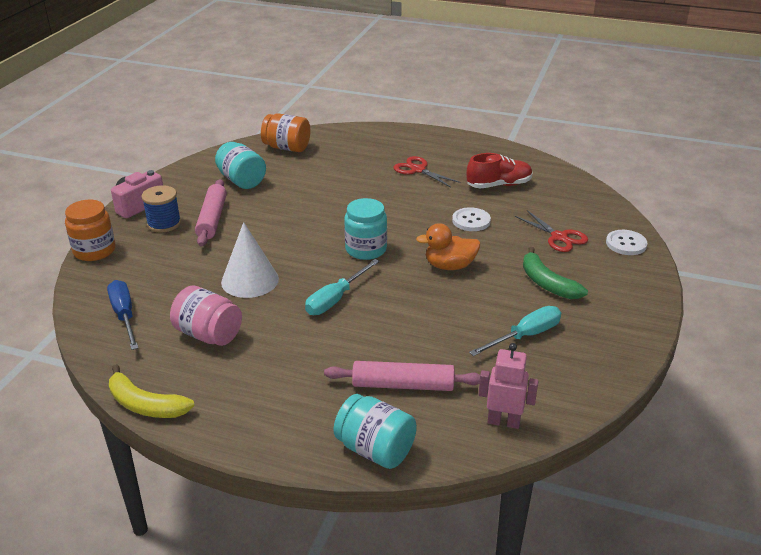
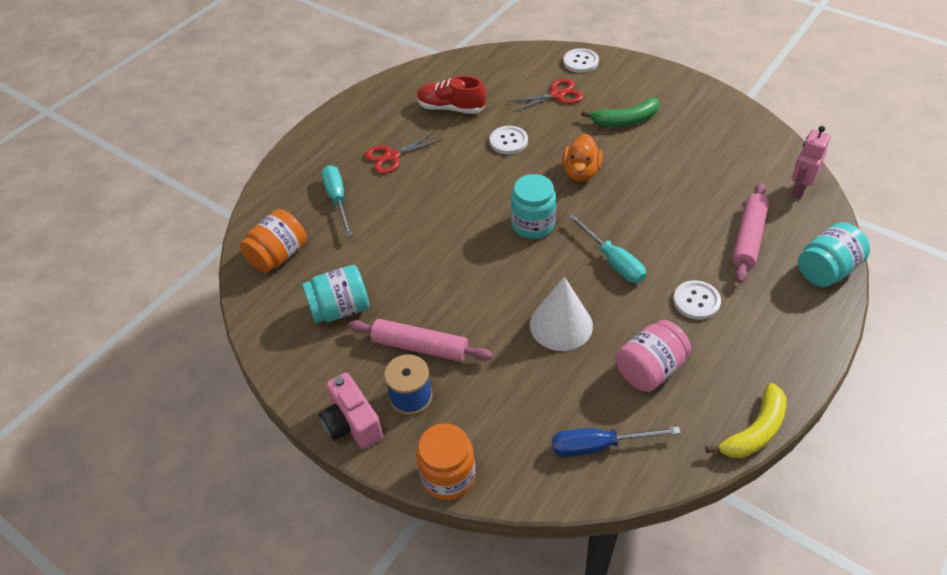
camera: 70 degrees left, 15 degrees up
red shoe [467,153,532,189] -> red shoe turned 75 degrees counterclockwise [417,76,486,114]
turquoise screwdriver [469,306,561,356] -> turquoise screwdriver moved to [321,165,353,237]
none -> white button [673,280,721,320]

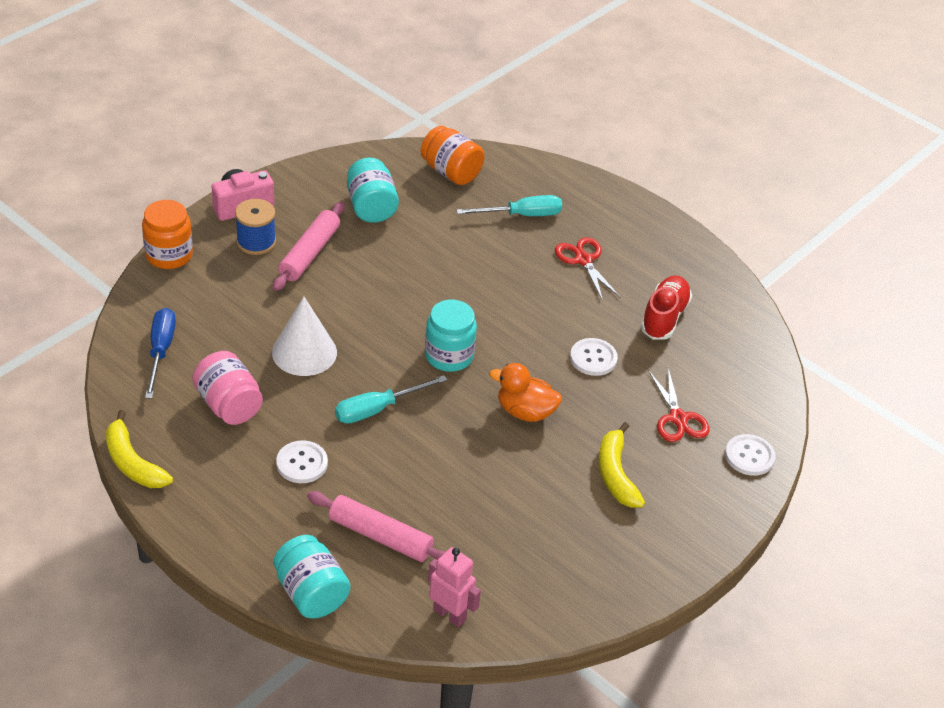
camera: 90 degrees right, 5 degrees down
green banana [581,98,660,127] -> yellow banana [599,422,645,508]

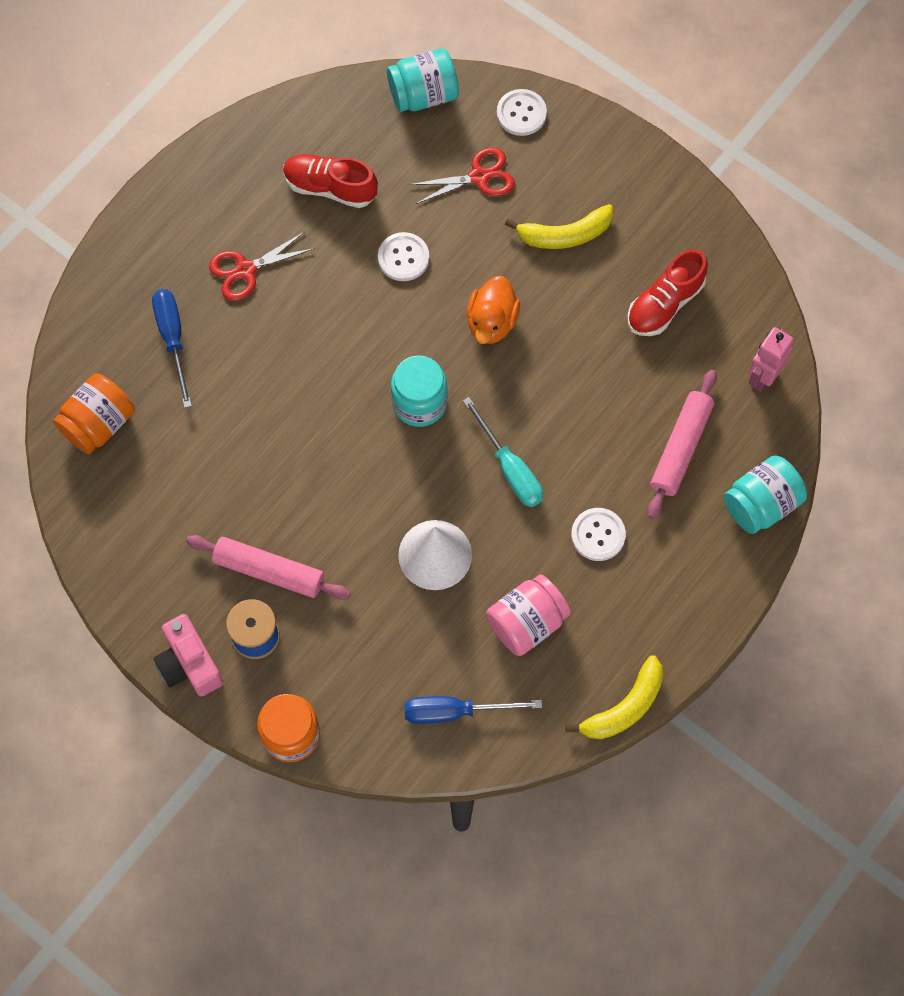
camera: 90 degrees left, 25 degrees up
turquoise jar [347,157,399,223] -> turquoise jar moved to [387,48,459,112]
turquoise screwdriver [456,195,562,216] -> blue screwdriver [152,289,192,408]
none -> red shoe [627,249,708,336]

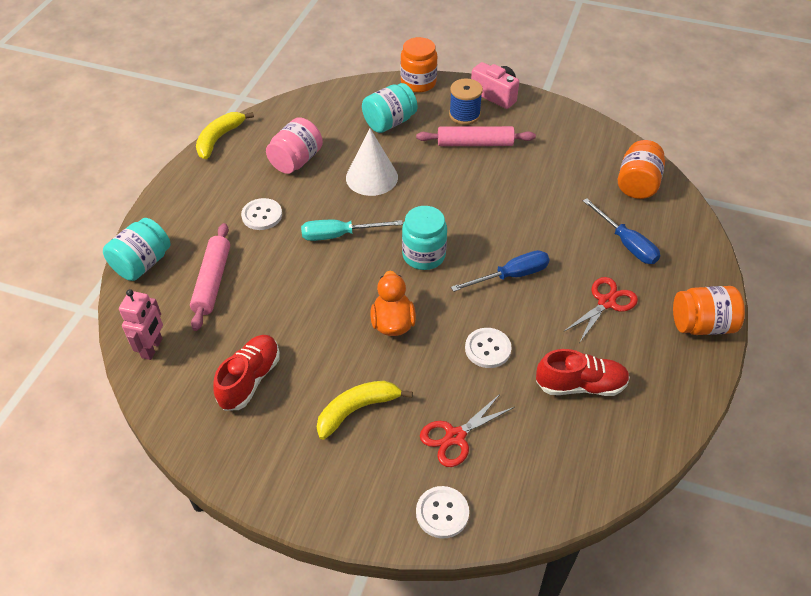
camera: 160 degrees right, 20 degrees down
turquoise jar [387,48,459,112] -> turquoise jar moved to [362,83,417,133]
blue screwdriver [404,696,542,724] -> blue screwdriver moved to [451,250,550,292]
turquoise screwdriver [463,397,543,507] -> turquoise screwdriver turned 45 degrees counterclockwise [301,220,403,241]
none -> orange jar [673,286,745,335]

